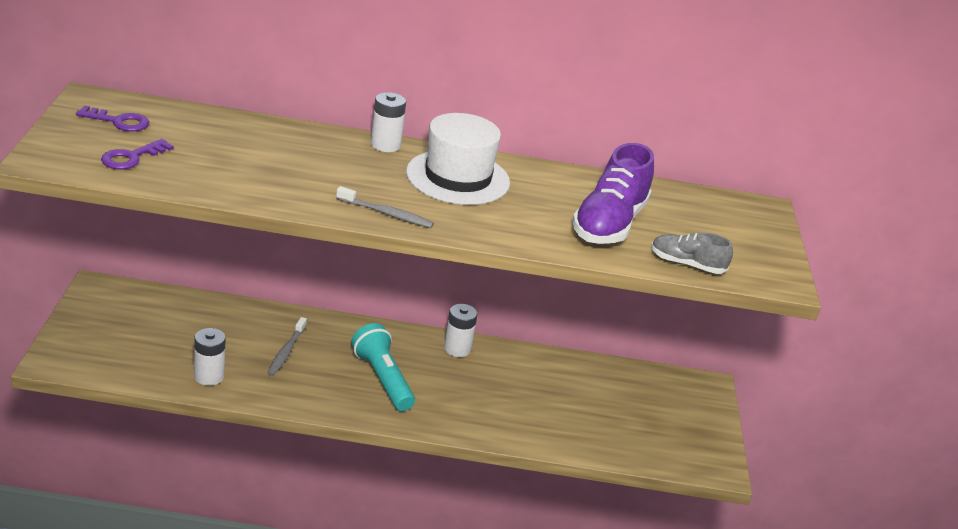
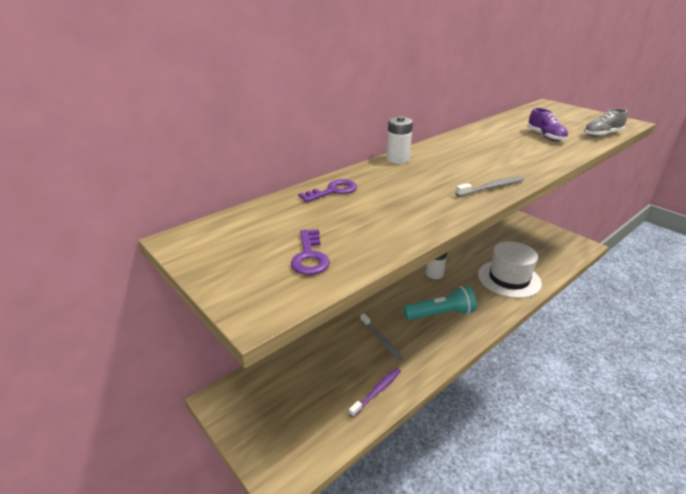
camera: 40 degrees left, 0 degrees up
purple key [76,105,149,132] -> purple key moved to [298,179,357,202]
white battery [194,328,226,386] -> purple toothbrush [348,368,401,418]
turquoise flashlight [351,323,415,411] -> turquoise flashlight turned 150 degrees clockwise [404,286,477,320]
white hat [406,113,510,205] -> white hat moved to [478,241,542,298]
purple shoe [572,143,654,244] -> purple shoe [527,108,568,141], size x0.56

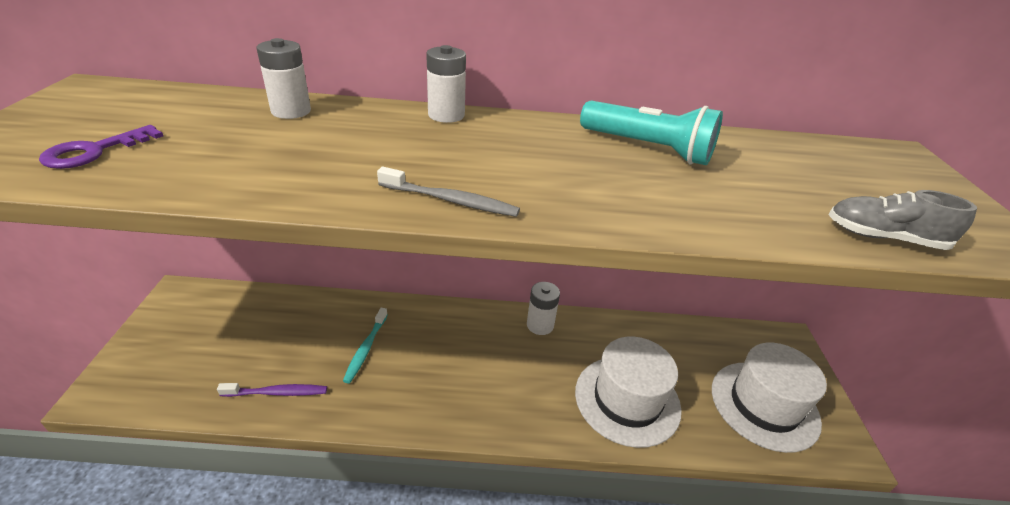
camera: 40 degrees right, 5 degrees up
purple key [298,179,357,202] -> white battery [256,38,311,119]
grey toothbrush [360,314,403,361] -> turquoise toothbrush [343,308,388,383]
turquoise flashlight [404,286,477,320] -> turquoise flashlight moved to [580,101,723,165]
purple shoe [527,108,568,141] -> none
none -> white hat [712,343,827,453]

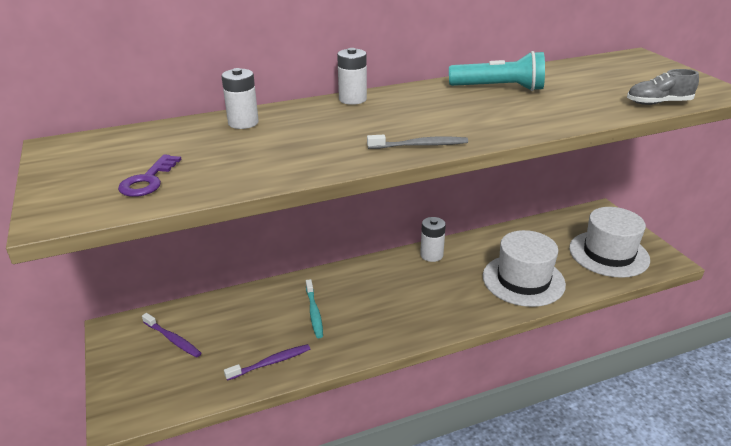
camera: 20 degrees left, 5 degrees down
none -> purple toothbrush [142,313,201,358]

